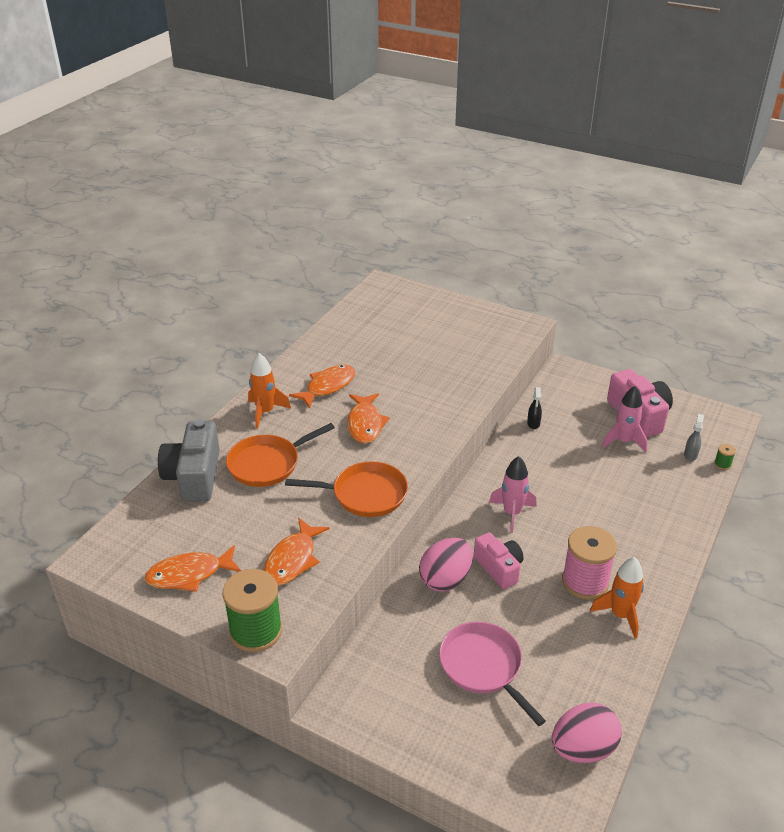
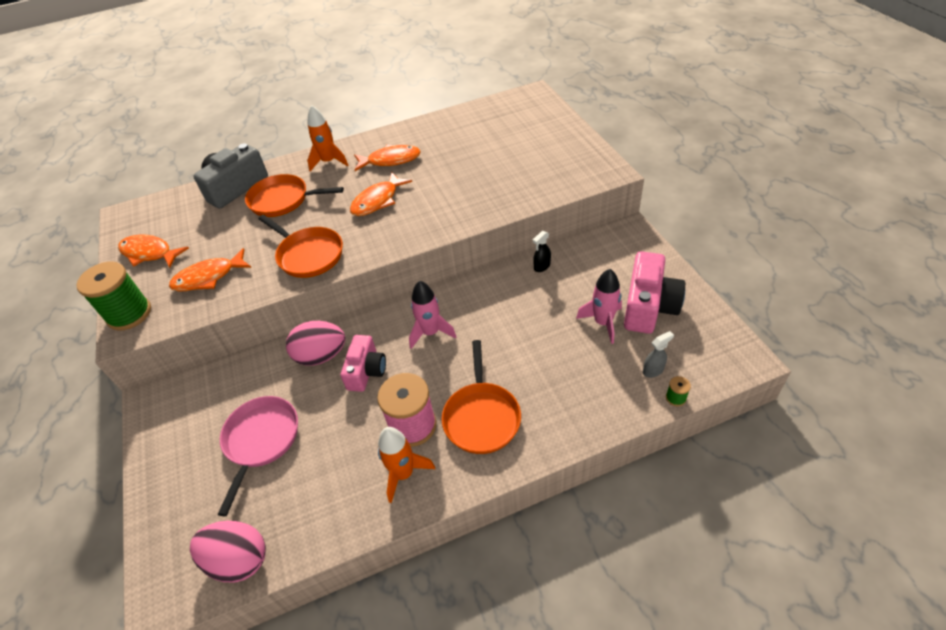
camera: 45 degrees right, 10 degrees up
none -> orange pan [441,340,521,454]

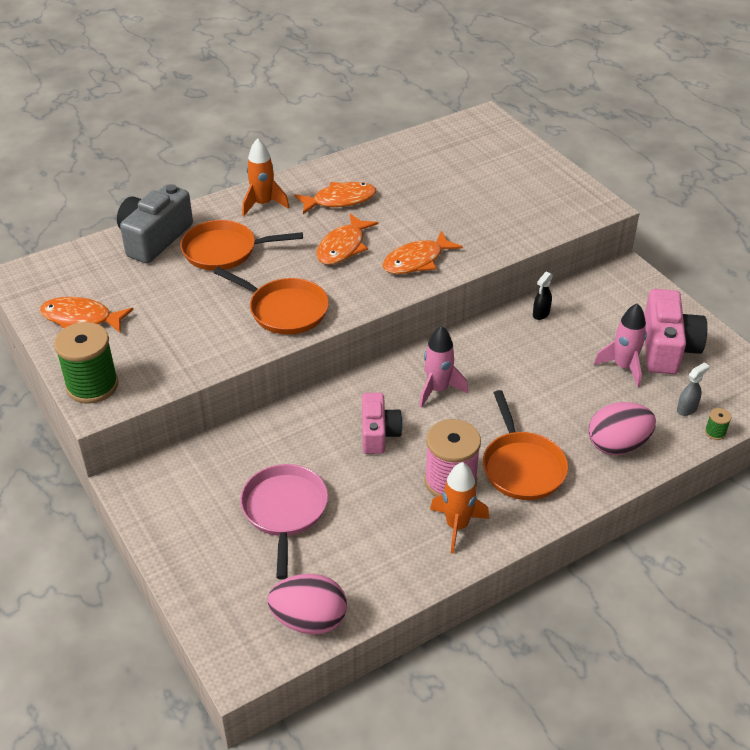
camera: 15 degrees left, 5 degrees down
orange fish [169,248,252,291] -> orange fish moved to [382,231,463,274]
pink egg [286,321,346,366] -> pink egg moved to [589,402,656,455]

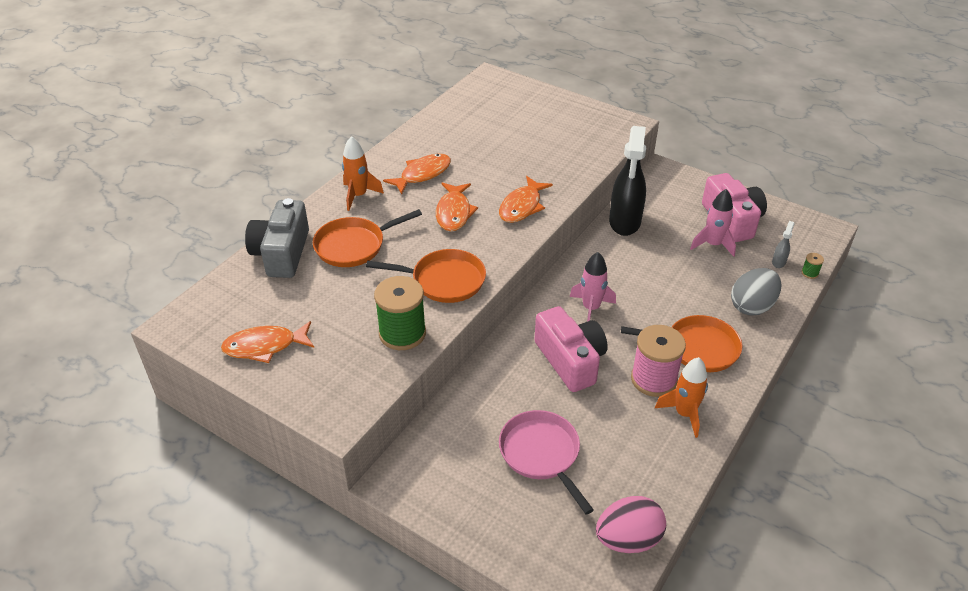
camera: 25 degrees left, 0 degrees up
green spool [54,322,118,404] -> green spool moved to [374,276,426,350]
pink camera [362,393,403,454] -> pink camera [534,306,608,392], size x1.52
orange pan [483,390,568,500] -> orange pan turned 45 degrees counterclockwise [621,315,742,372]
black spray bottle [533,272,553,320] -> black spray bottle [609,126,646,236], size x2.49
pink egg [589,402,656,455] -> grey egg [731,268,781,316]

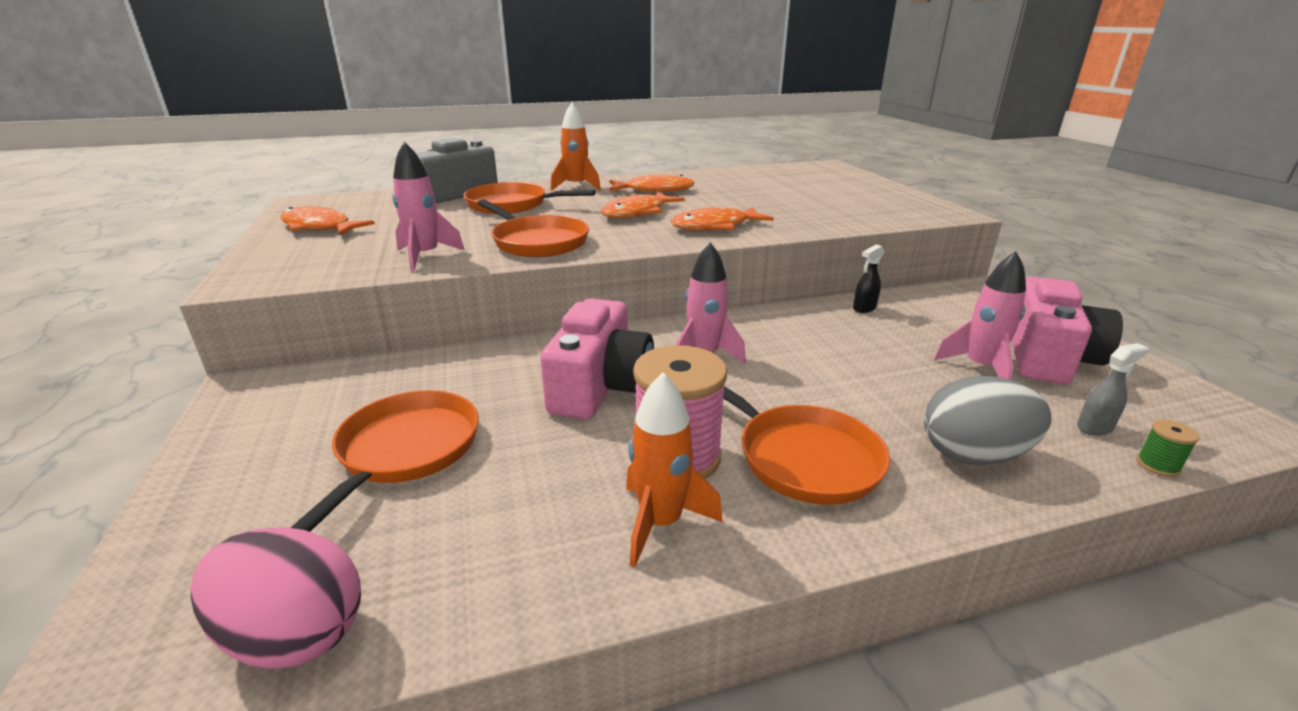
camera: 40 degrees right, 15 degrees down
green spool [374,276,426,350] -> pink rocket [393,142,465,271]
pink pan [499,410,594,514] -> orange pan [291,390,479,532]
black spray bottle [609,126,646,236] -> black spray bottle [853,244,885,313], size x0.40

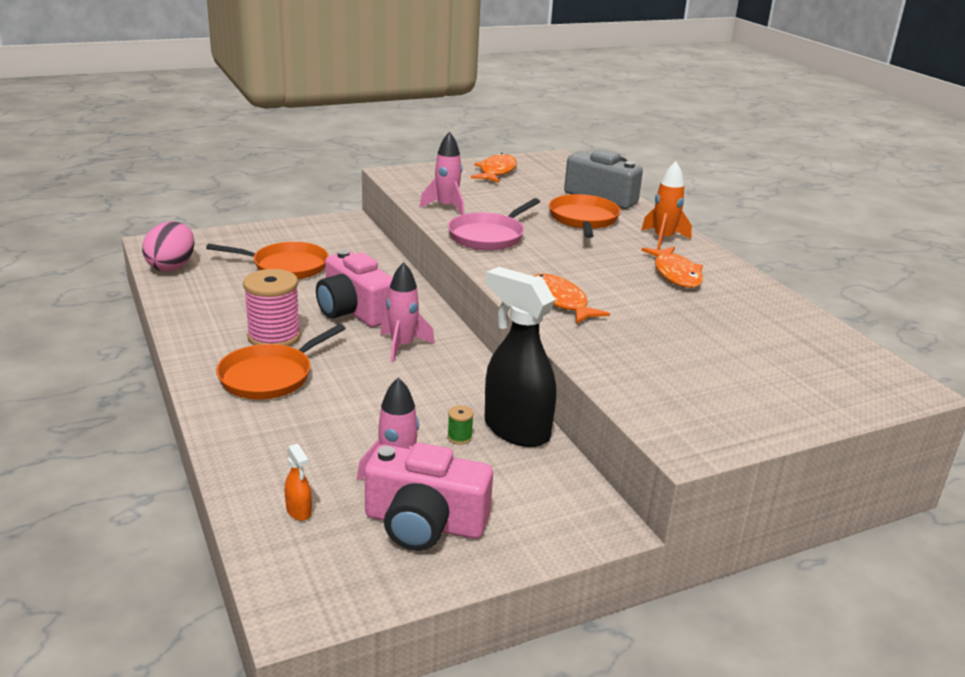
camera: 80 degrees right, 0 degrees up
orange pan [478,199,589,257] -> pink pan [448,198,540,251]
pink camera [540,298,654,419] -> pink camera turned 45 degrees clockwise [316,250,393,327]
orange fish [601,192,685,218] -> none
orange rocket [626,373,723,568] -> none
black spray bottle [853,244,885,313] -> black spray bottle [485,267,556,447], size x2.49
grey egg [924,376,1051,465] -> none
grey spray bottle [1077,343,1149,436] -> orange spray bottle [285,444,312,521]
green spool [1137,420,1199,477] -> green spool moved to [447,405,474,444]

